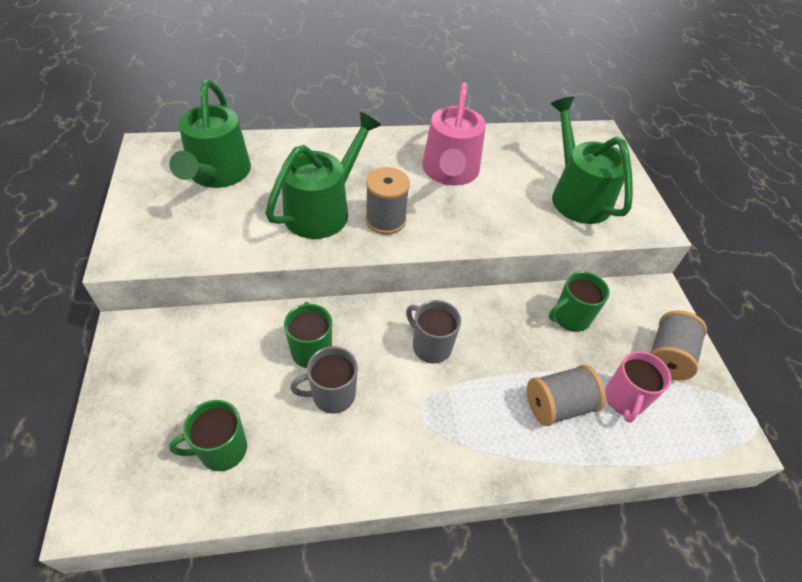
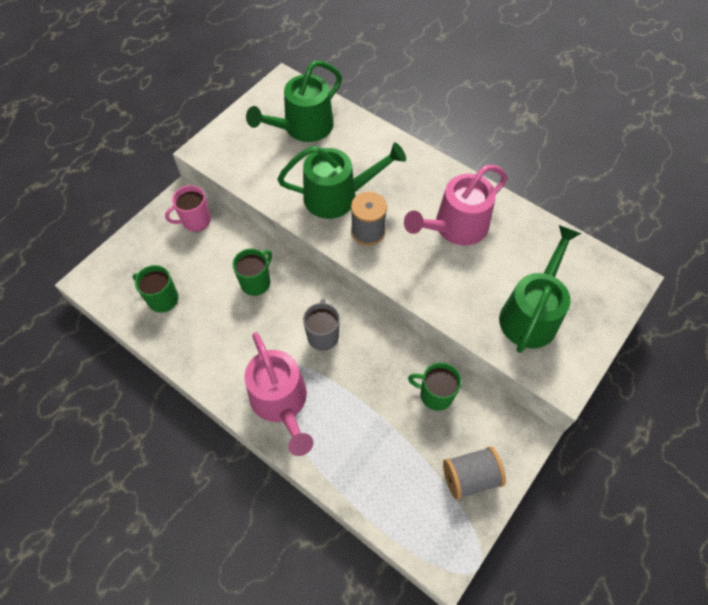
camera: 50 degrees right, 10 degrees up
grey mug [290,346,358,414] -> none
grey spool [527,365,606,426] -> none
pink mug [605,351,671,423] -> pink mug moved to [165,185,211,232]
none -> pink watering can [245,332,313,456]

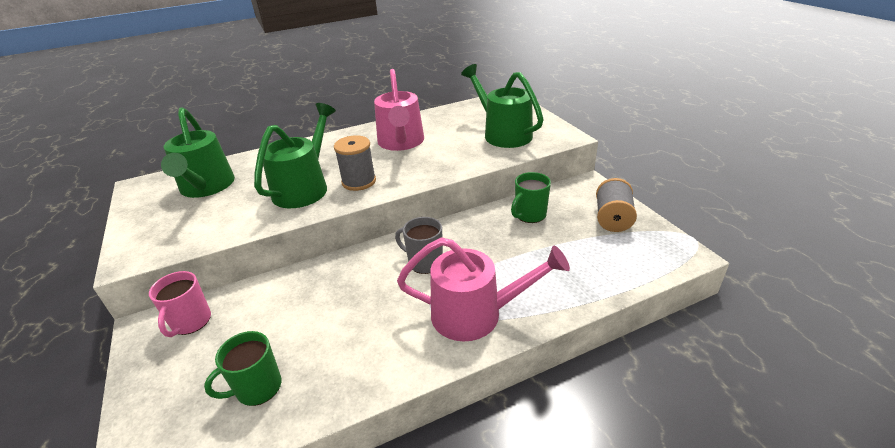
camera: 60 degrees left, 25 degrees down
green mug [232,249,272,296] -> none

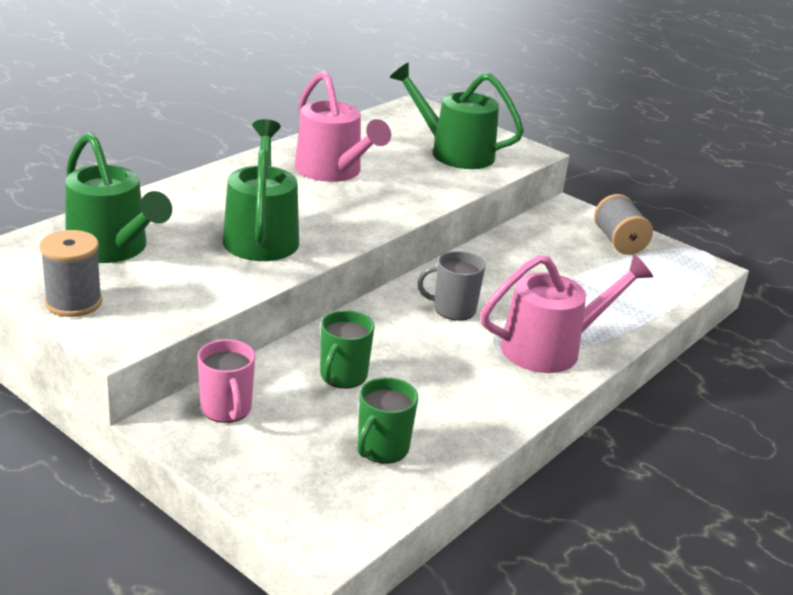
camera: 30 degrees left, 5 degrees down
grey spool [334,135,376,191] -> grey spool moved to [39,230,102,317]
green mug [511,172,551,223] -> green mug moved to [320,310,375,389]

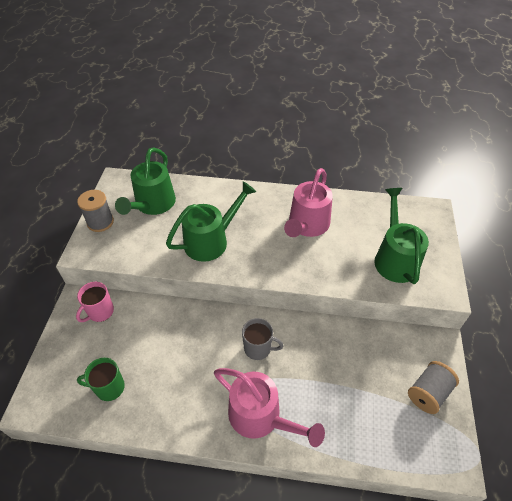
camera: 60 degrees right, 20 degrees up
green mug [320,310,375,389] -> none
grey mug [417,251,486,321] -> grey mug turned 135 degrees clockwise [242,318,284,360]

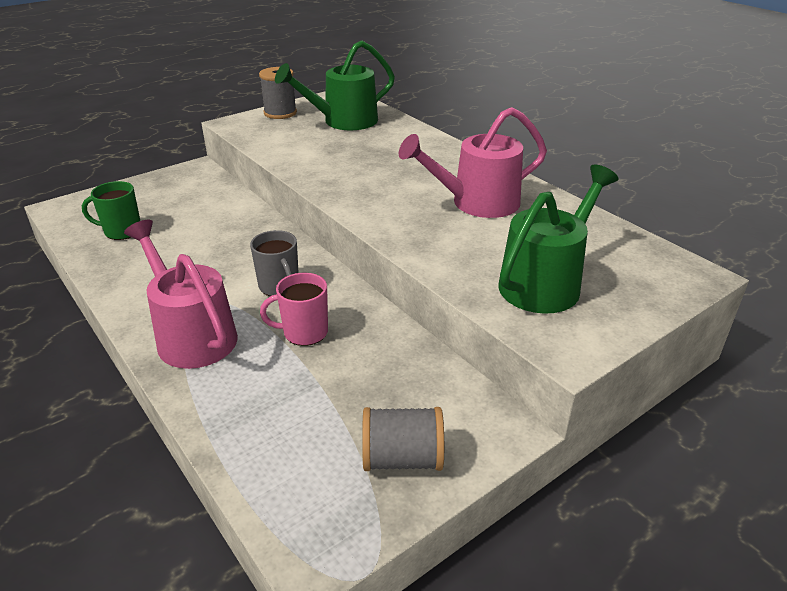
camera: 45 degrees right, 15 degrees down
pink mug [76,282,114,322] -> pink mug moved to [260,273,328,346]
green mug [77,358,125,401] -> green mug turned 45 degrees counterclockwise [82,181,140,240]
green watering can [166,181,256,262] -> none
pink watering can [214,368,325,447] -> pink watering can turned 150 degrees clockwise [124,220,238,369]

